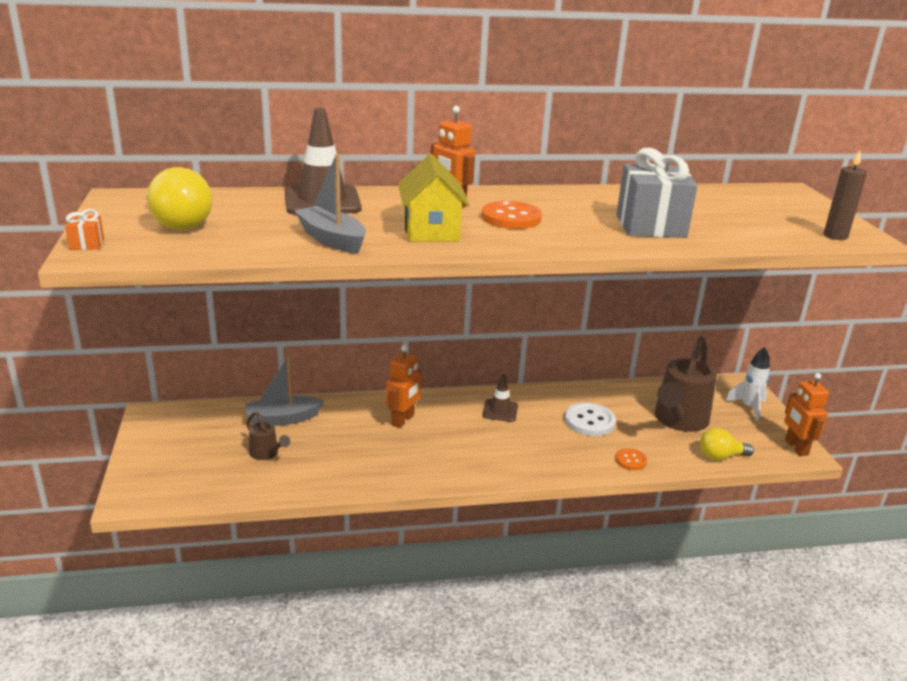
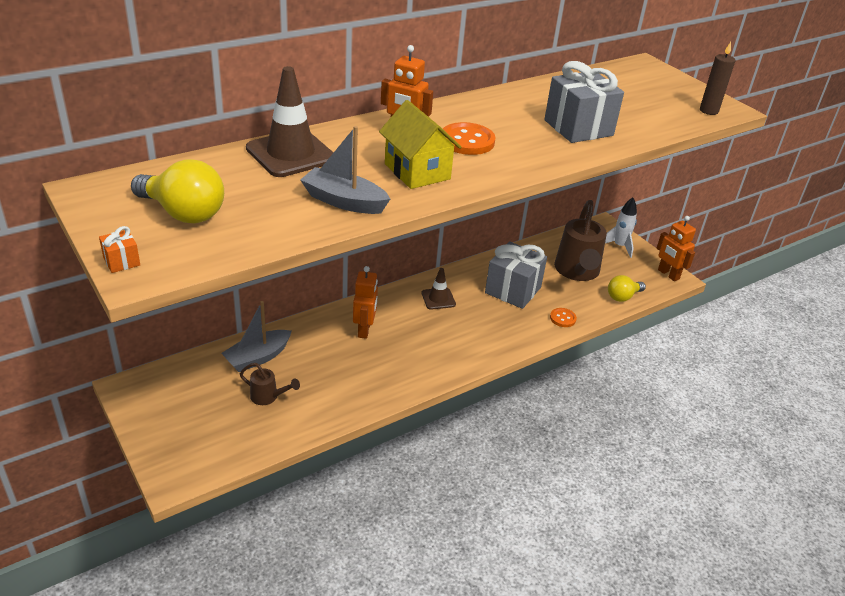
camera: 25 degrees left, 10 degrees up
white button [565,402,616,436] -> grey gift [485,241,547,309]

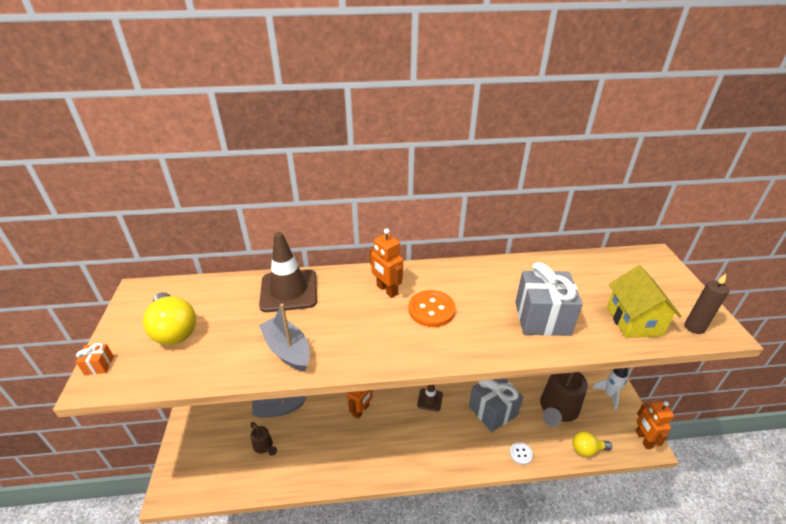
camera: 30 degrees right, 0 degrees up
yellow house [379,100,462,189] -> yellow house moved to [607,265,682,338]
orange button [550,308,577,327] -> white button [510,442,533,465]

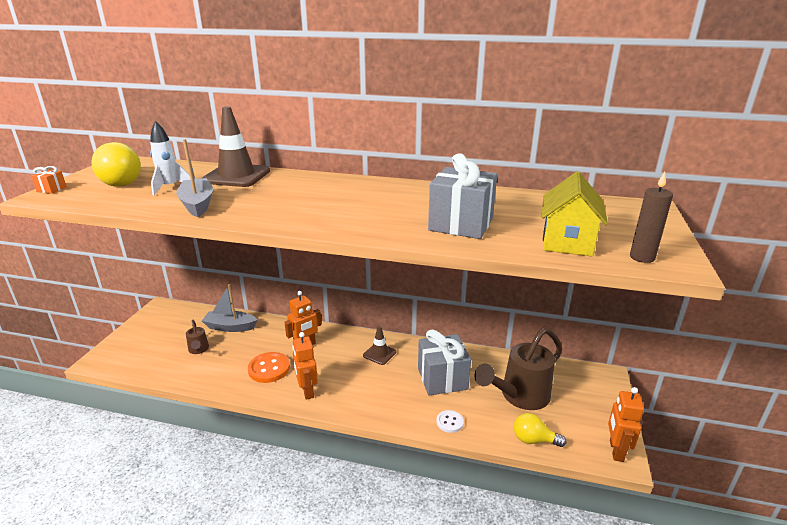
camera: 20 degrees right, 10 degrees down
orange robot [370,228,403,298] -> orange robot moved to [292,332,318,400]
orange button [408,290,456,327] -> orange button moved to [248,352,290,383]
white rocket [592,368,628,410] -> white rocket moved to [150,121,191,195]

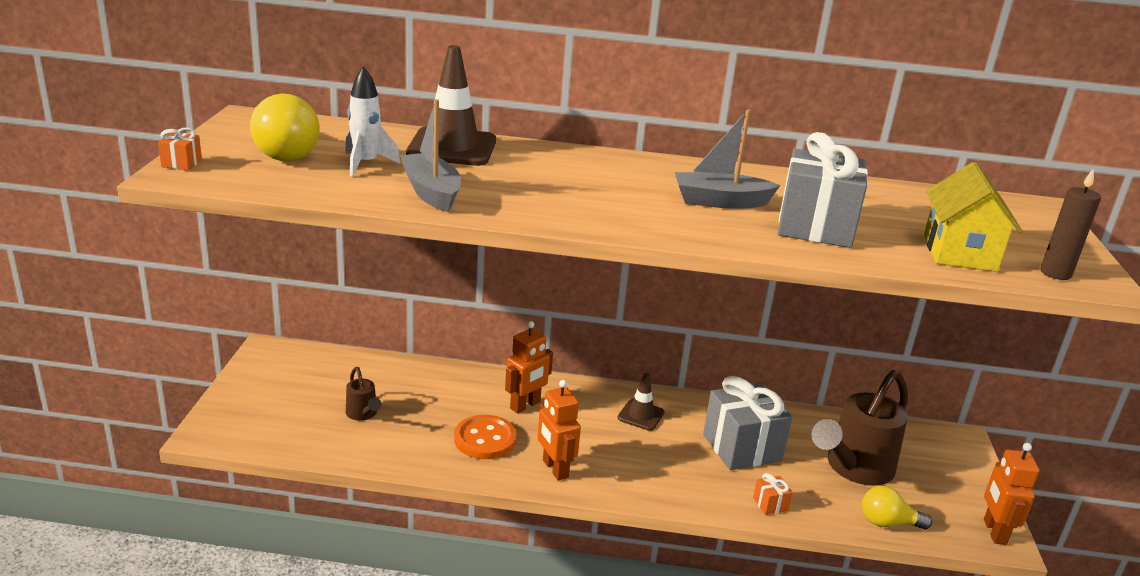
camera: 10 degrees left, 0 degrees up
grey boat [202,284,257,332] -> grey boat moved to [675,109,780,209]
white button [436,410,464,433] -> orange gift [753,473,793,515]

